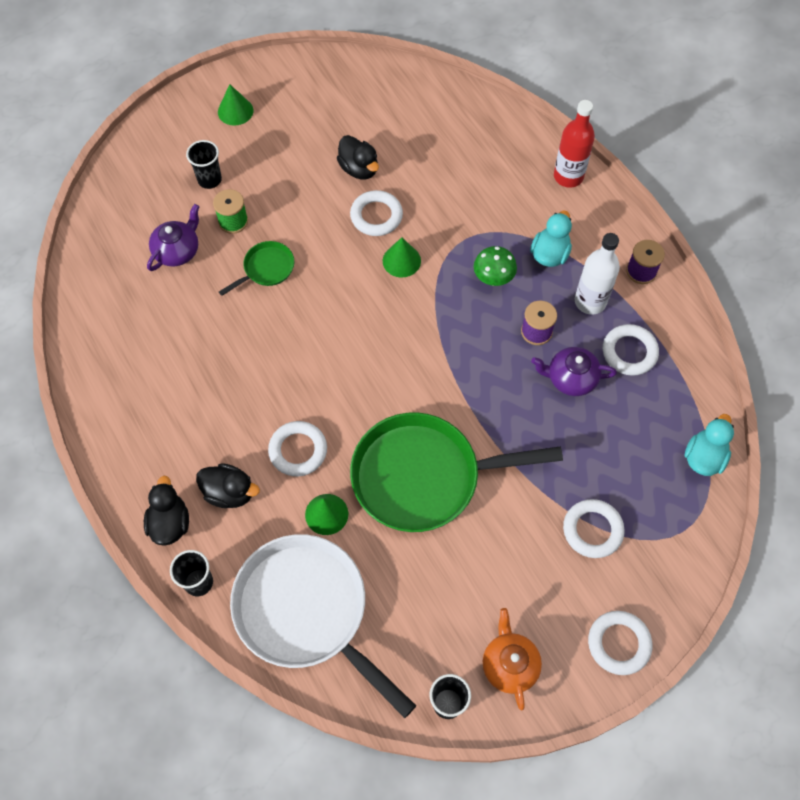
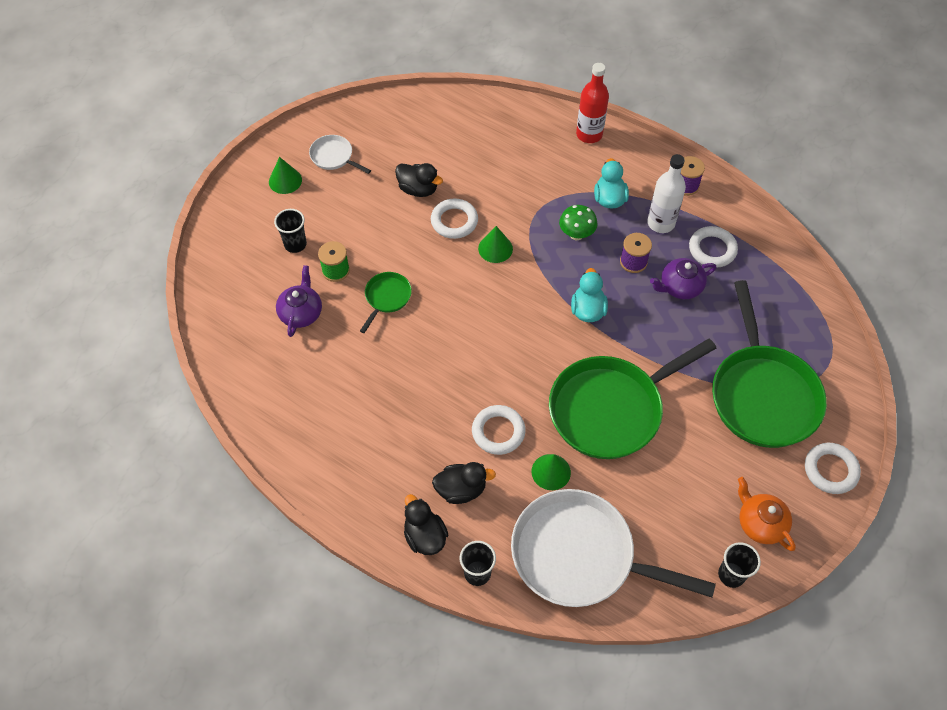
camera: 25 degrees left, 5 degrees down
white ring [563,499,625,558] -> green pan [712,280,827,448]
turquoise duck [684,414,734,476] -> turquoise duck moved to [571,268,608,322]
none -> white pan [309,135,371,174]

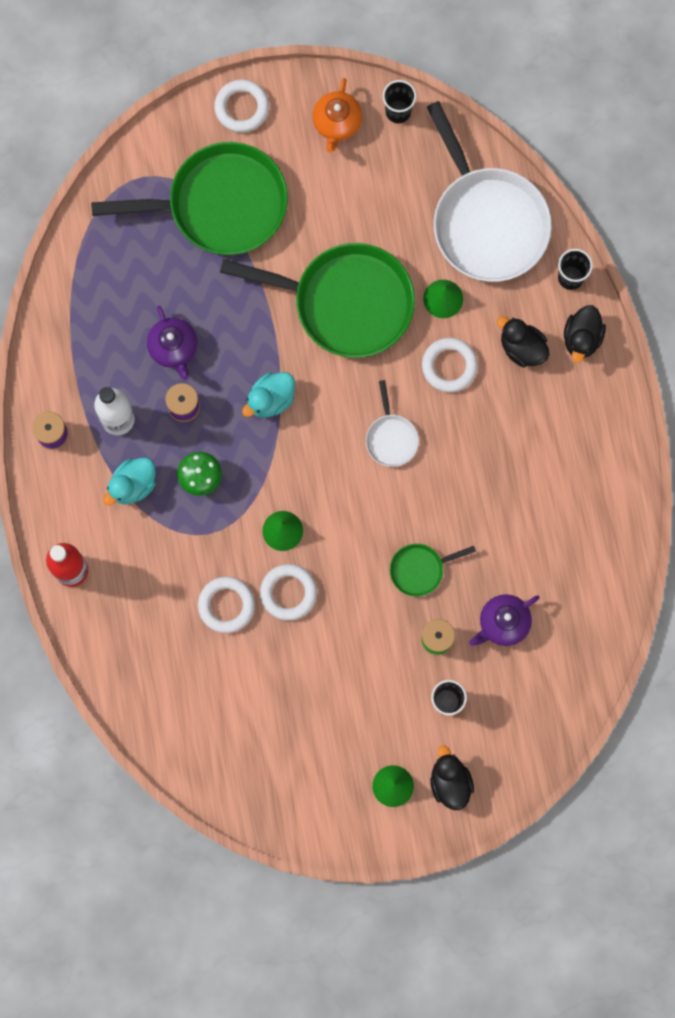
camera: 135 degrees left, 20 degrees up
white pan [309,135,371,174] -> white pan moved to [366,380,419,467]
black duck [395,163,443,197] -> black duck moved to [430,746,474,810]
purple teapot [650,258,717,299] -> purple teapot turned 45 degrees clockwise [147,306,197,380]
white ring [689,226,738,268] -> white ring moved to [198,577,255,633]
green pan [712,280,827,448] -> green pan turned 45 degrees clockwise [91,142,288,255]

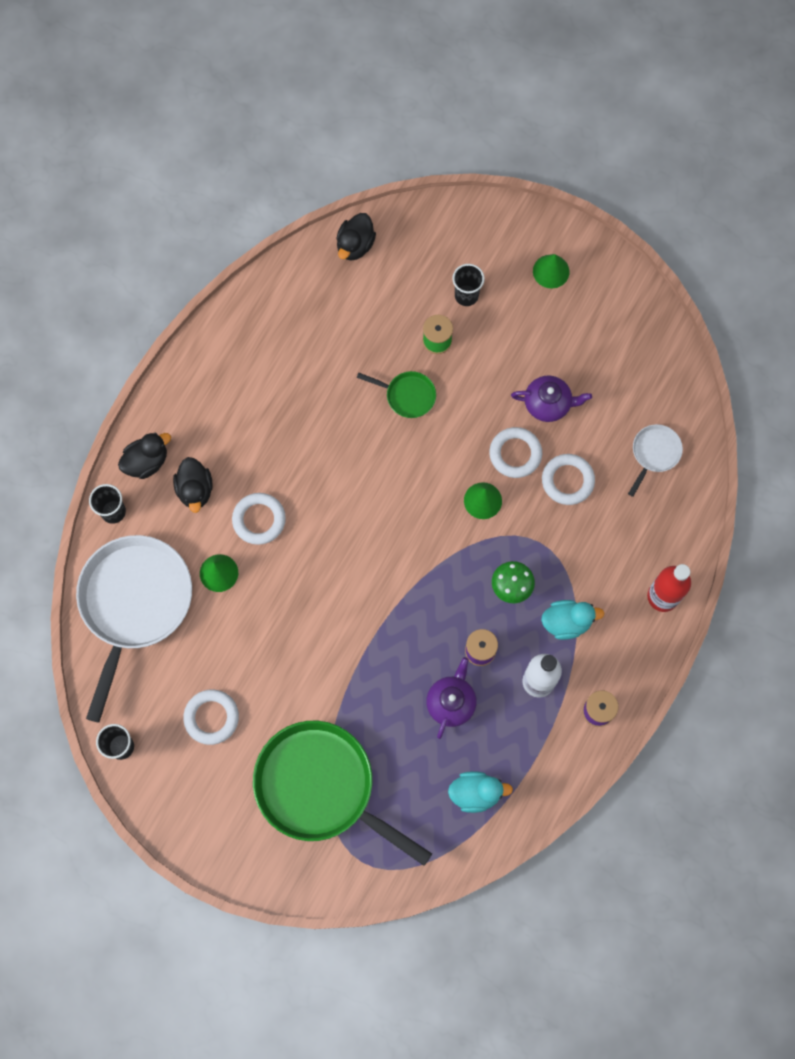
camera: 140 degrees left, 5 degrees down
white ring [214,80,269,132] -> white ring moved to [183,689,239,745]
green pan [220,243,415,358] -> none
turquoise duck [242,372,295,418] -> turquoise duck moved to [448,771,513,813]
orange teapot [313,78,362,152] -> none
white pan [366,380,419,467] -> white pan moved to [628,424,683,497]
black duck [430,746,474,810] -> black duck moved to [336,213,376,261]
purple teapot [469,594,540,646] -> purple teapot moved to [511,376,592,422]

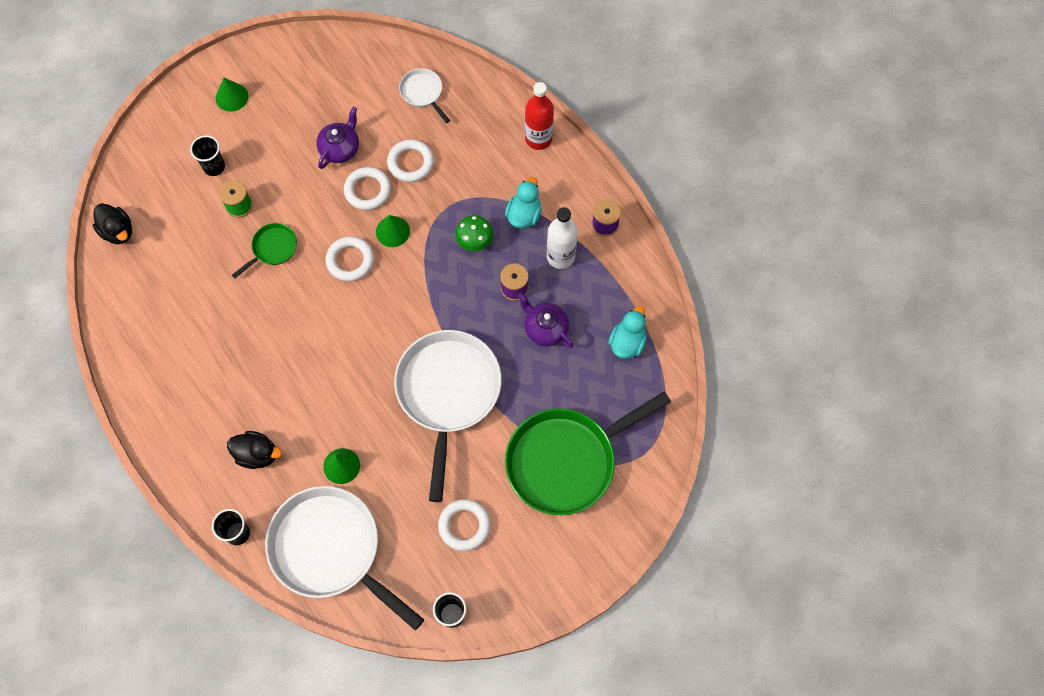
camera: 65 degrees left, 5 degrees down
black duck [118,432,171,479] -> none
white ring [232,493,286,545] -> white ring moved to [326,236,374,281]
none -> white pan [394,330,502,502]

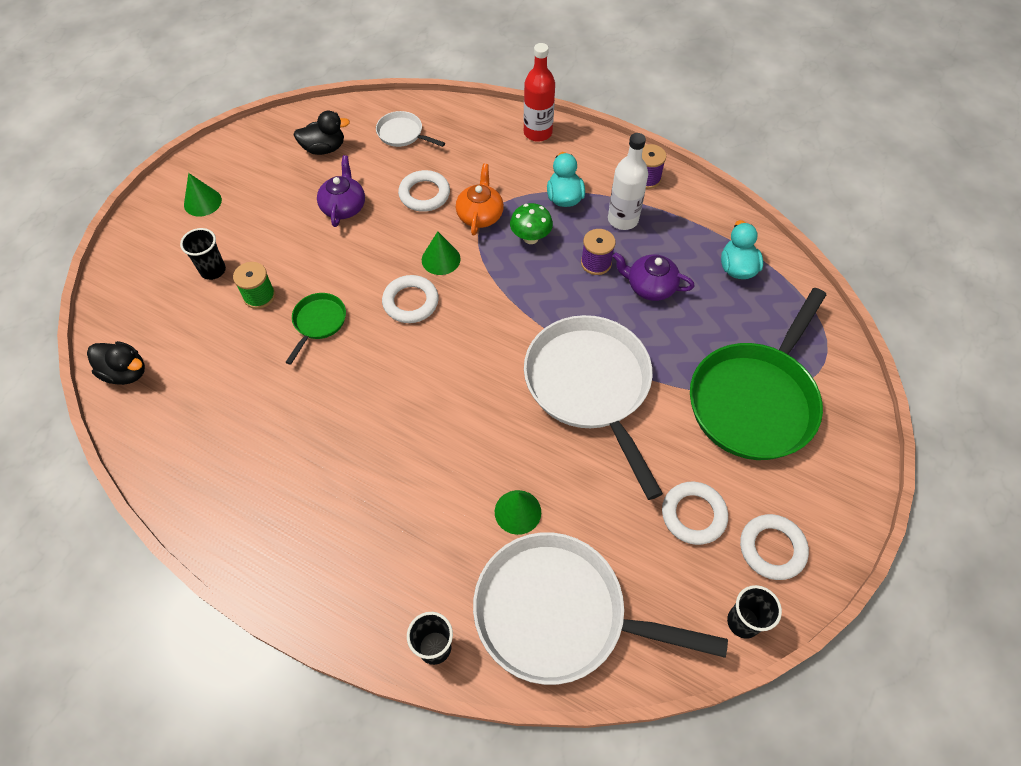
camera: 25 degrees left, 10 degrees down
black duck [227,431,282,469] -> black duck moved to [293,111,350,155]
white ring [344,167,391,210] -> white ring moved to [740,514,809,580]
none -> orange teapot [456,164,504,236]

